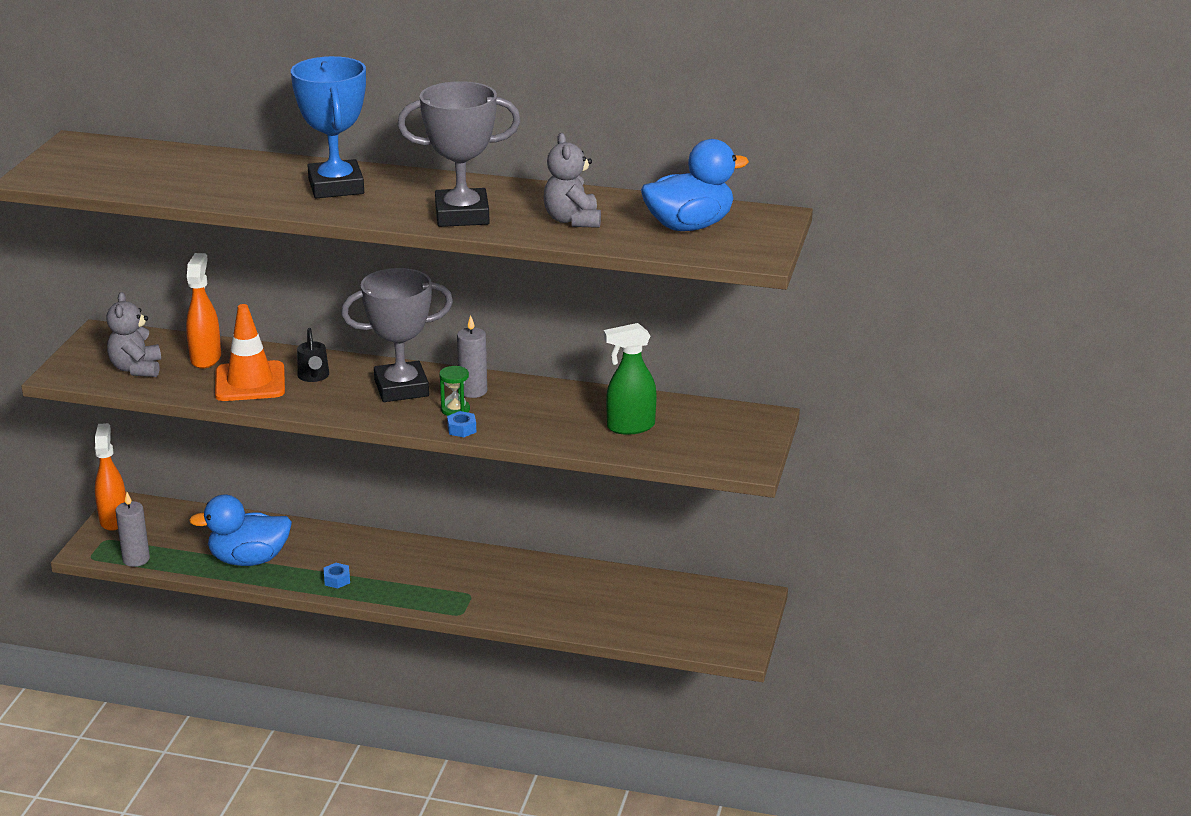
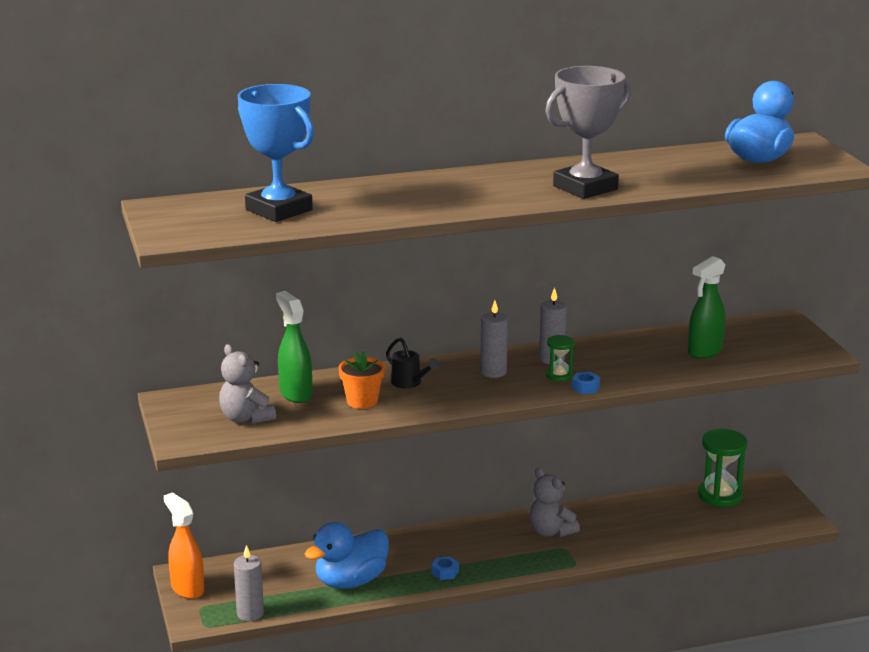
camera: 30 degrees left, 5 degrees down
orange spray bottle [186,253,221,369] -> green spray bottle [276,291,312,403]
orange traffic cone [215,304,285,401] -> orange flower pot [338,350,385,409]
blue trophy [291,56,366,198] -> blue trophy moved to [238,84,314,222]
grey trophy [341,268,453,402] -> grey candle [480,300,508,378]
grey teddy bear [544,133,601,228] -> grey teddy bear moved to [529,468,580,537]
none -> green hourglass [698,429,748,507]

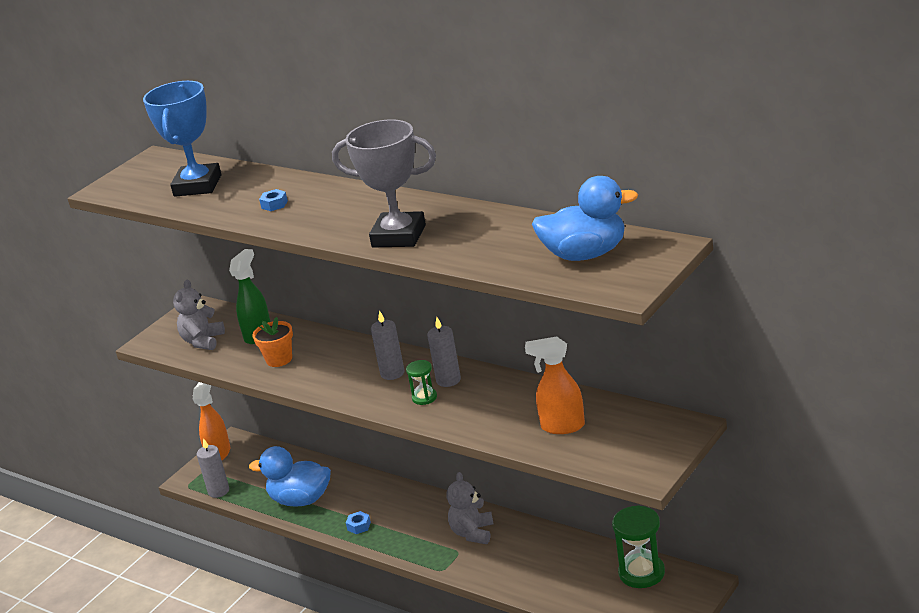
camera: 55 degrees right, 5 degrees up
black watering can [386,337,440,388] -> none
blue nut [572,372,600,394] -> blue nut moved to [259,189,288,211]
green spray bottle [688,256,725,359] -> orange spray bottle [525,337,585,434]

